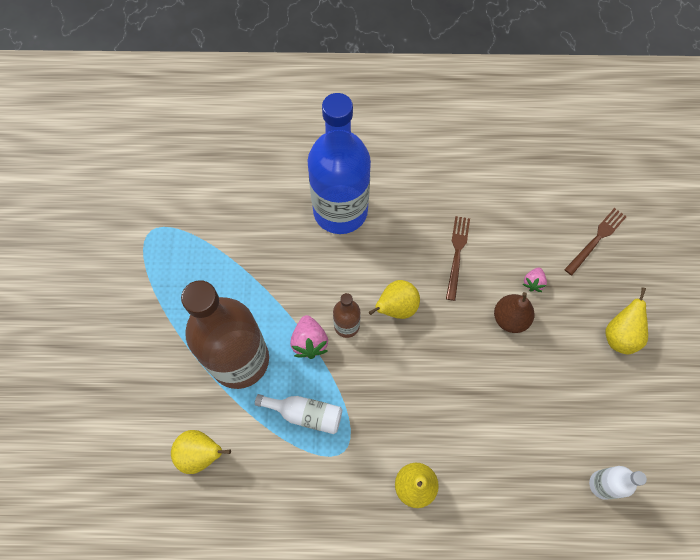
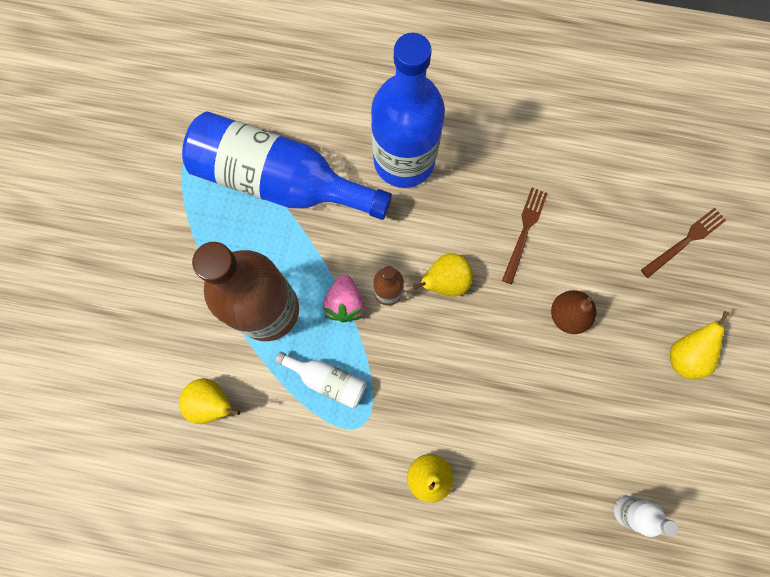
camera: 10 degrees right, 10 degrees up
pink strawberry [523,267,547,292] -> none
none -> blue bottle [182,112,392,220]

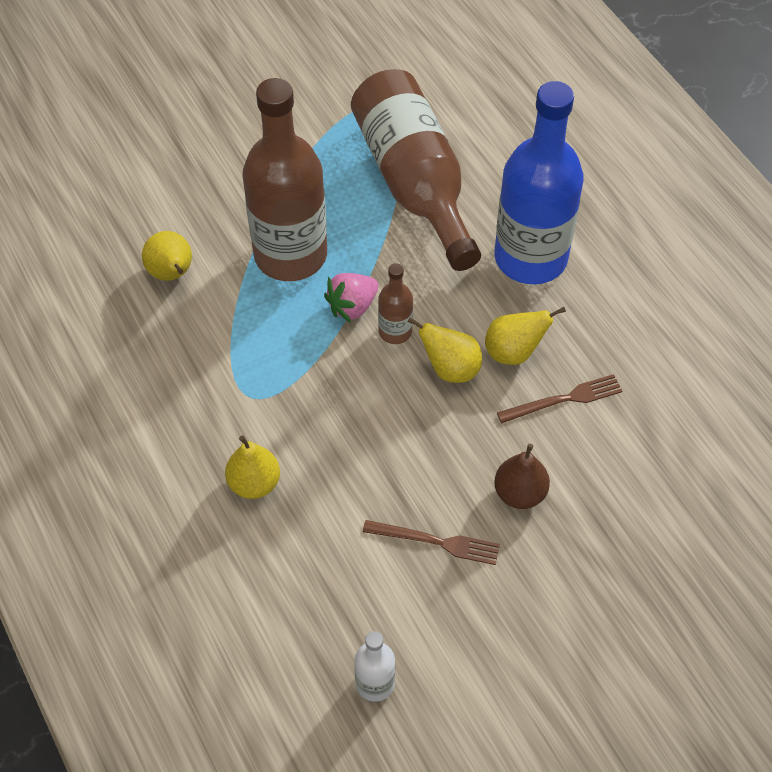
camera: 50 degrees right, 20 degrees down
blue bottle [182,112,392,220] -> brown bottle [351,69,481,271]
white bottle [275,351,367,408] -> none
brown fork [641,208,726,278] -> brown fork moved to [363,520,500,565]
yellow pear [670,311,729,379] -> yellow pear moved to [485,307,566,365]

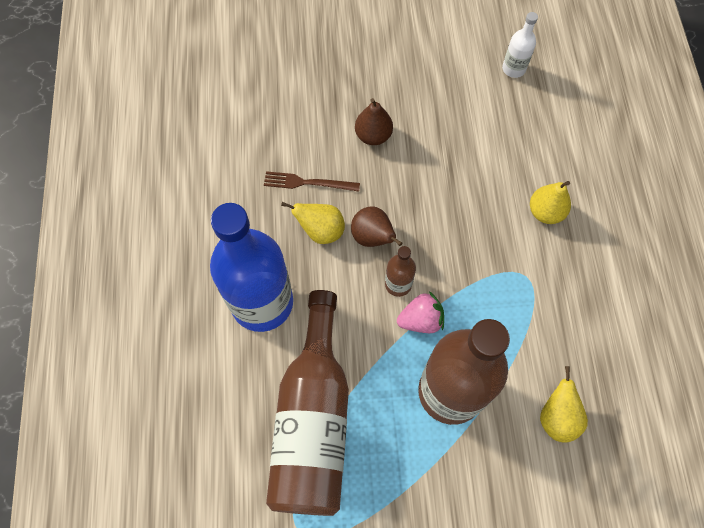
camera: 155 degrees left, 10 degrees up
brown fork [363,520,500,565] -> none
yellow pear [408,318,482,383] -> brown pear [351,207,402,247]

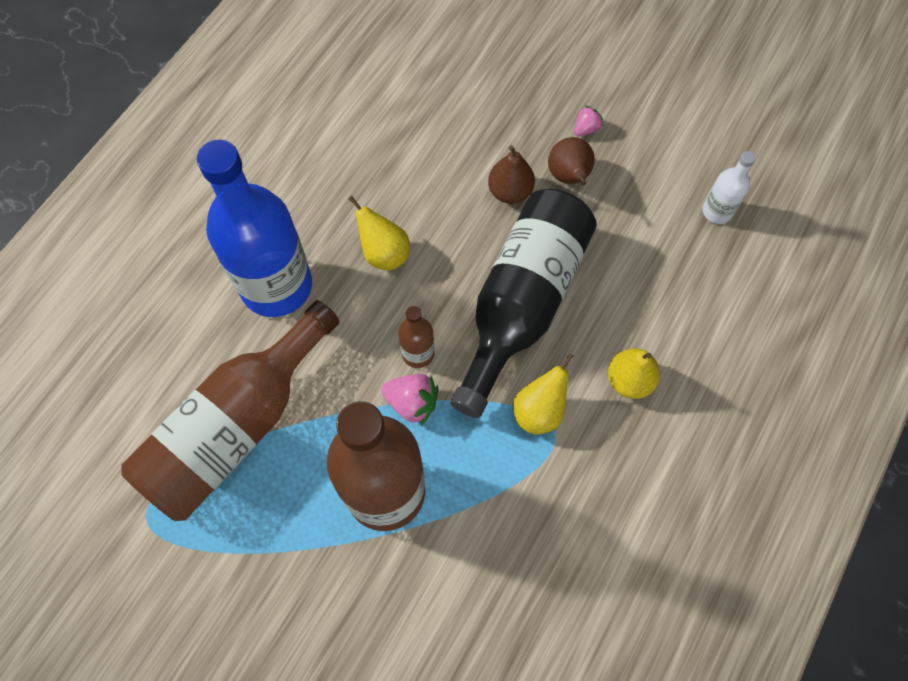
camera: 35 degrees right, 0 degrees up
brown fork [264,171,360,192] -> none
brown pear [351,207,402,247] -> brown pear moved to [548,137,595,186]
yellow pear [540,366,588,443] -> yellow pear moved to [513,353,573,435]
none -> black bottle [450,189,597,418]
none -> pink strawberry [574,105,603,136]

